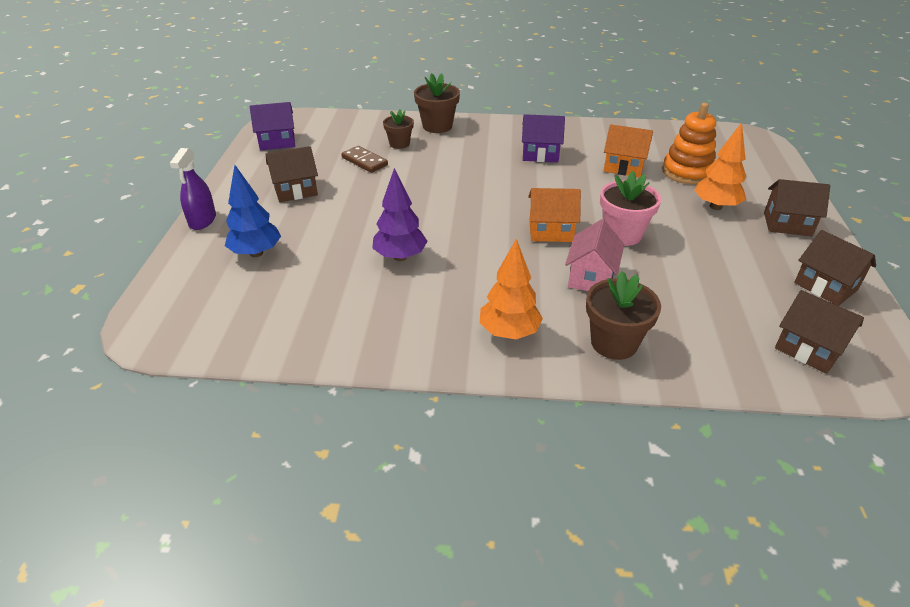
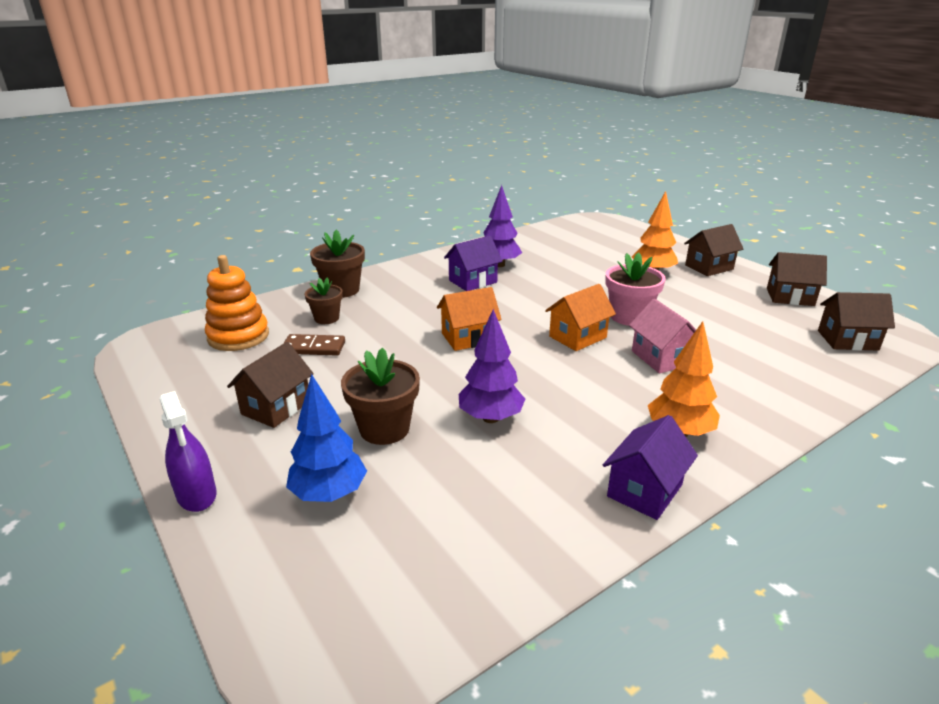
camera: 40 degrees left, 10 degrees down
purple house [250,102,295,151] -> purple house moved to [603,415,698,520]
brown flower pot [586,271,661,360] -> brown flower pot moved to [341,348,420,445]
orange house [604,124,653,177] -> orange house moved to [437,287,502,351]
orange stacking toy [662,103,716,185] -> orange stacking toy moved to [205,255,269,351]
none -> purple tree [483,185,522,267]

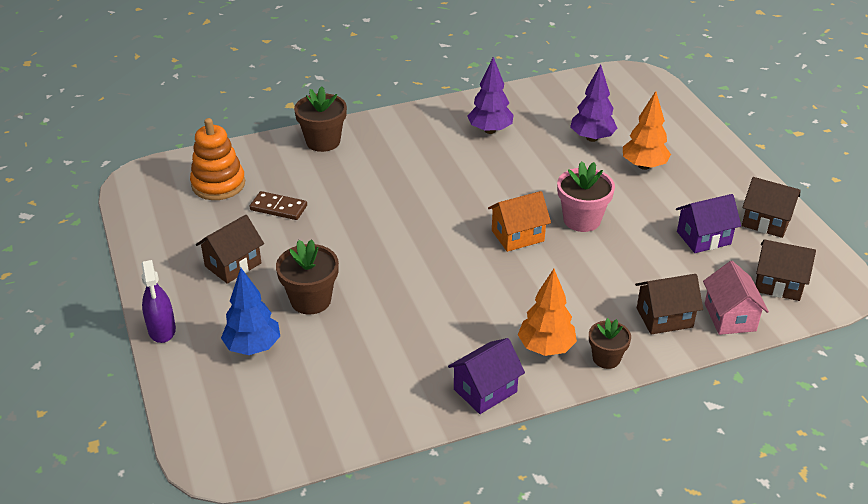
camera: 15 degrees right, 10 degrees up
brown flower pot [304,277,343,324] -> brown flower pot moved to [589,318,631,369]
orange house [437,287,502,351] -> none
purple house [444,236,503,291] -> purple house moved to [676,194,741,253]
purple tree [459,309,525,423] -> purple tree moved to [570,64,618,142]
pink house [629,299,696,373] -> pink house moved to [703,261,769,335]
brown house [684,224,743,276] -> brown house moved to [635,274,703,335]

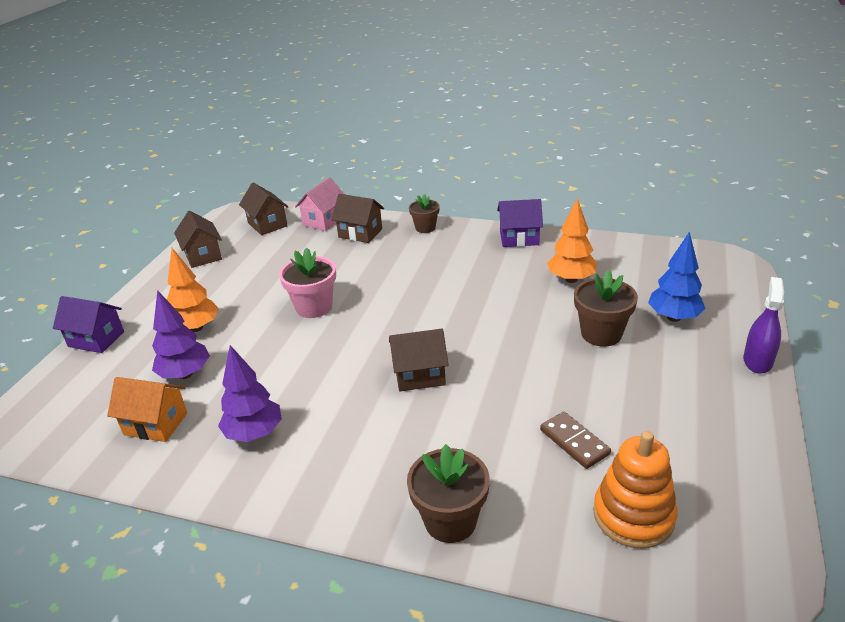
camera: 140 degrees left, 5 degrees down
brown house [196,215,264,284] -> brown house moved to [389,329,448,391]
orange house [488,191,551,252] -> orange house moved to [107,377,187,442]
orange tree [518,269,577,356] -> orange tree moved to [547,198,598,283]
purple house [676,194,741,253] -> purple house moved to [53,296,124,353]

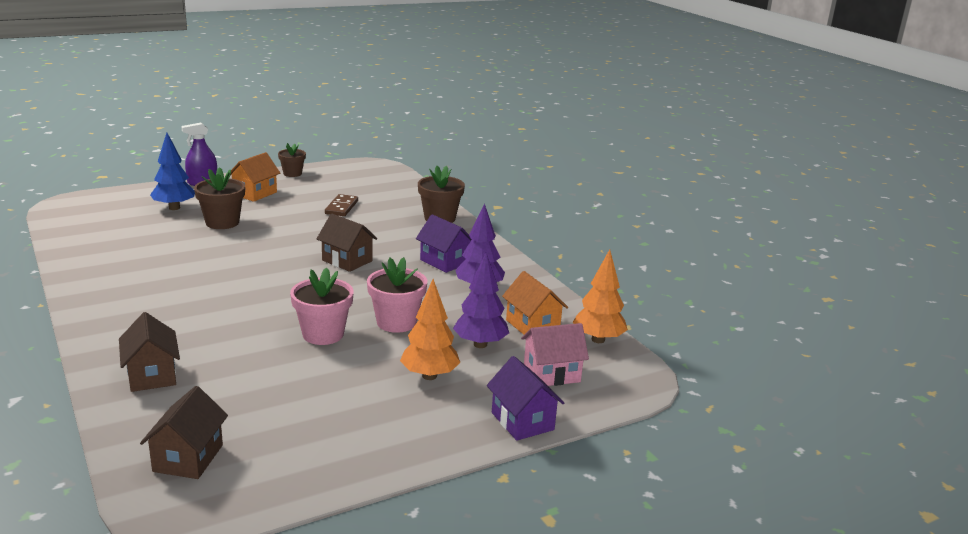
camera: 140 degrees left, 10 degrees down
brown house [174,211,222,268] -> none
pink house [295,177,344,231] -> pink house moved to [521,323,589,386]
brown flower pot [409,194,440,233] -> brown flower pot moved to [278,143,306,177]
purple house [497,199,543,247] -> purple house moved to [416,214,472,273]
orange tree [547,198,598,283] -> orange tree moved to [572,249,628,343]
orange stacking toy [593,431,678,549] -> none
none -> orange house [230,152,280,202]
none -> pink flower pot [367,257,427,333]

